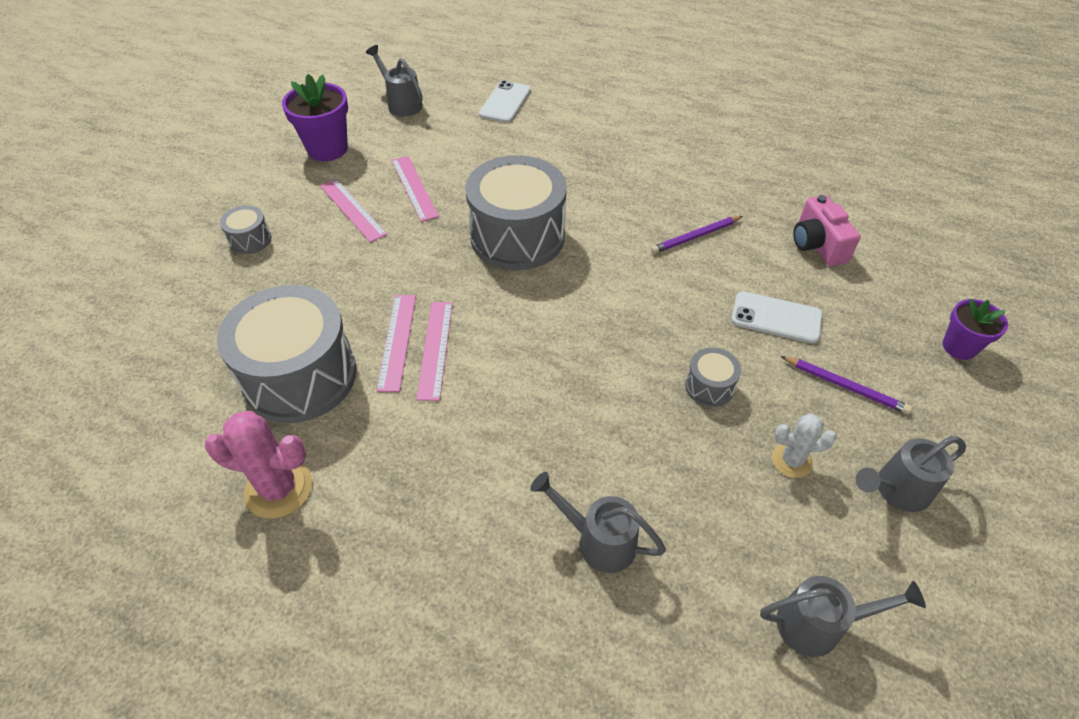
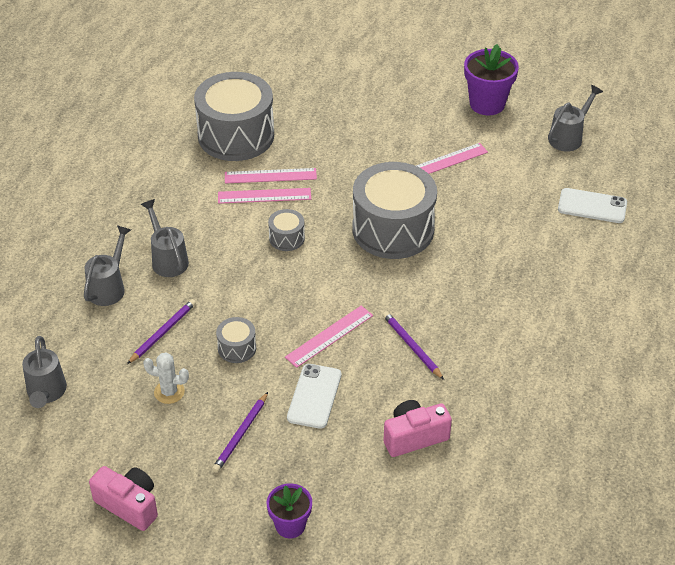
camera: 85 degrees right, 5 degrees down
pink cactus [205,411,312,519] -> none
grey drum [220,205,271,254] -> grey drum moved to [268,209,305,251]
pink ruler [320,179,387,243] -> pink ruler moved to [285,306,373,368]
white cactus [772,414,837,478] -> white cactus turned 75 degrees counterclockwise [143,353,189,404]
grey watering can [856,436,966,512] -> grey watering can moved to [141,199,189,277]
none -> pink camera [89,466,158,531]
none -> purple pencil [127,299,196,364]

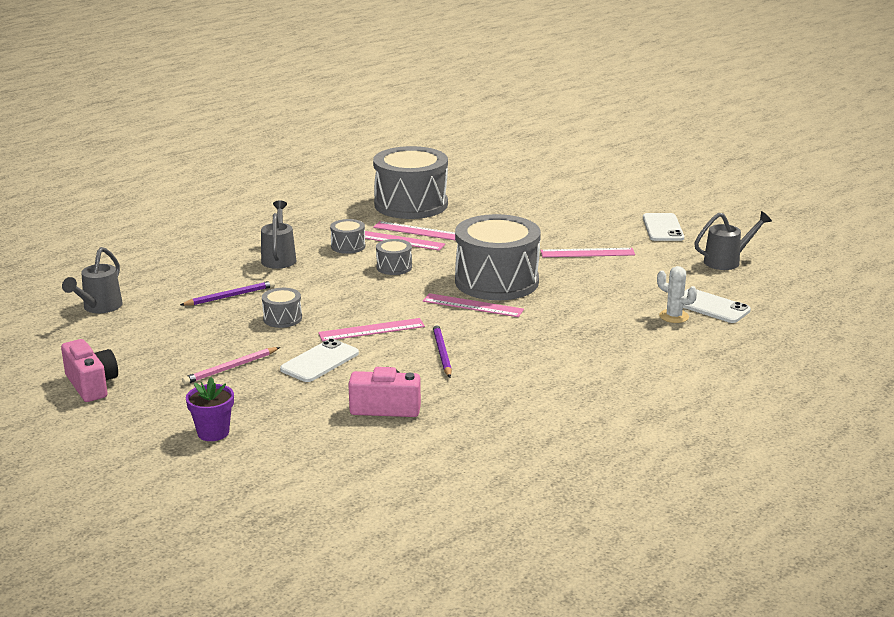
camera: 25 degrees right, 20 degrees down
grey watering can [84,225,131,306] -> none
white cactus [143,353,189,404] -> white cactus moved to [657,266,697,323]
purple pencil [212,392,268,473] -> pink pencil [182,347,280,385]
purple flower pot [464,44,519,115] -> white phone [643,213,684,241]
none -> grey drum [330,219,365,254]
none -> pink ruler [423,293,524,317]

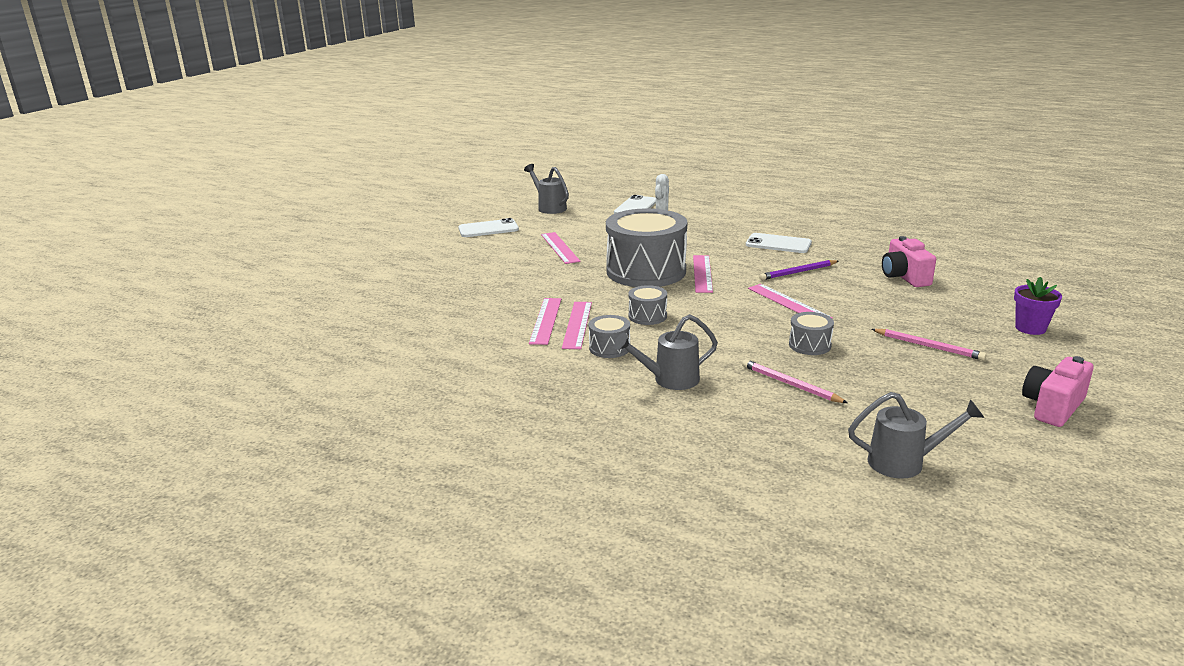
camera: 105 degrees left, 0 degrees up
purple pencil [180,280,275,306] -> pink pencil [742,359,848,403]
white phone [280,338,359,382] -> white phone moved to [746,233,812,253]
grey drum [373,146,448,219] -> none

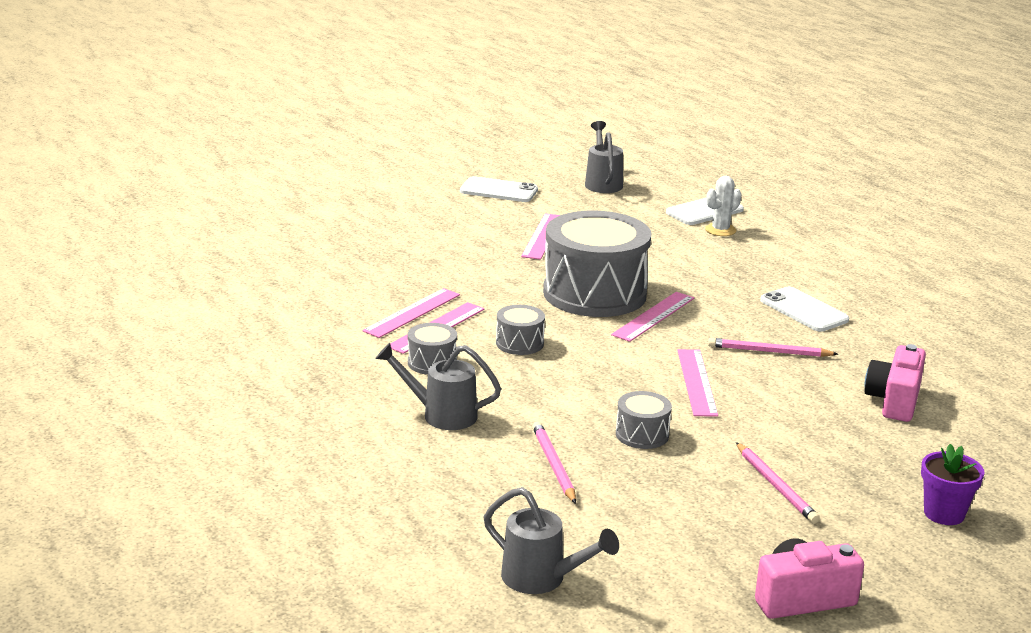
camera: 30 degrees right, 0 degrees up
purple pencil [759,260,838,280] -> pink pencil [708,338,838,357]

